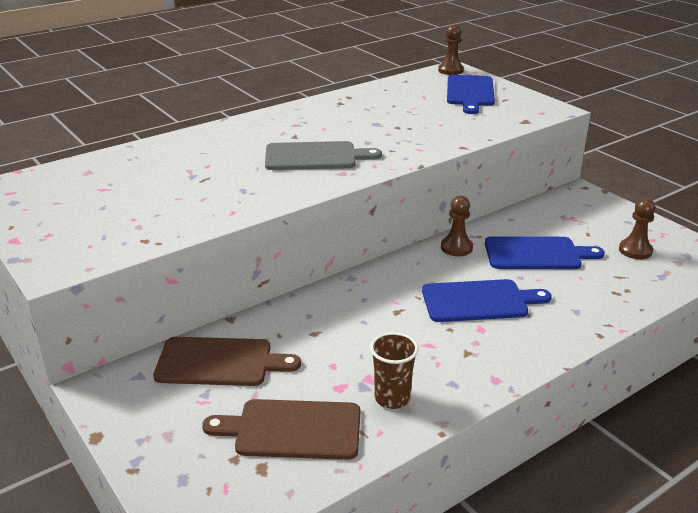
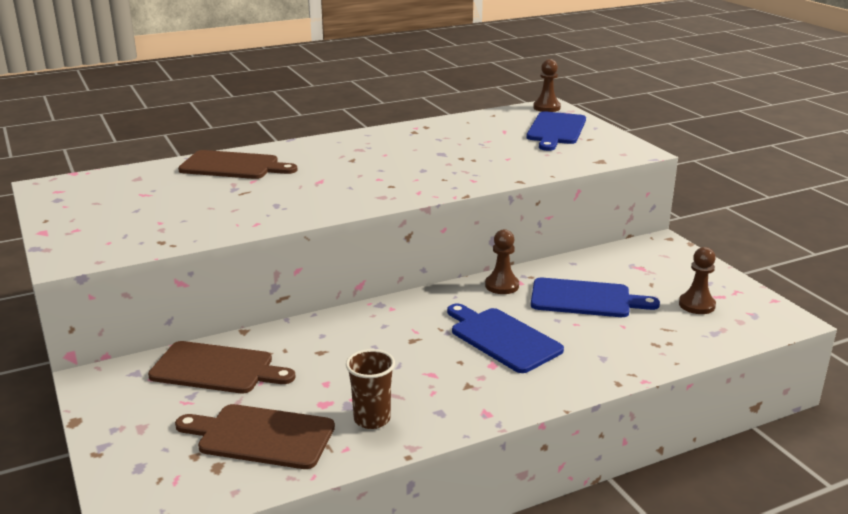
camera: 10 degrees right, 5 degrees down
grey cutting board [265,141,382,170] -> none
blue cutting board [422,279,552,322] -> blue cutting board turned 135 degrees counterclockwise [447,303,564,373]
none -> brown cutting board [178,150,298,179]

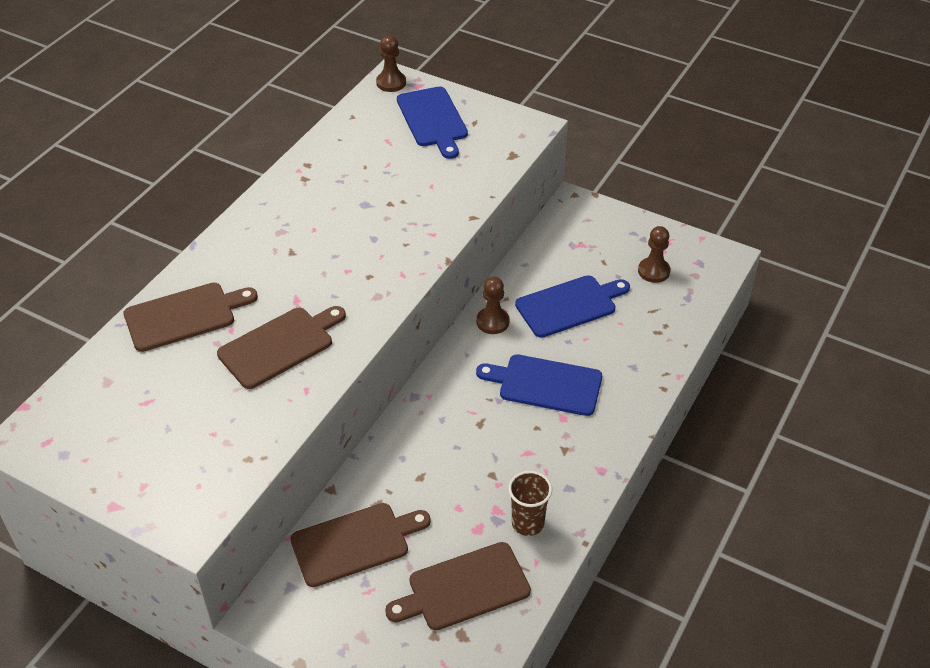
camera: 35 degrees left, 20 degrees up
none -> brown cutting board [217,306,346,389]

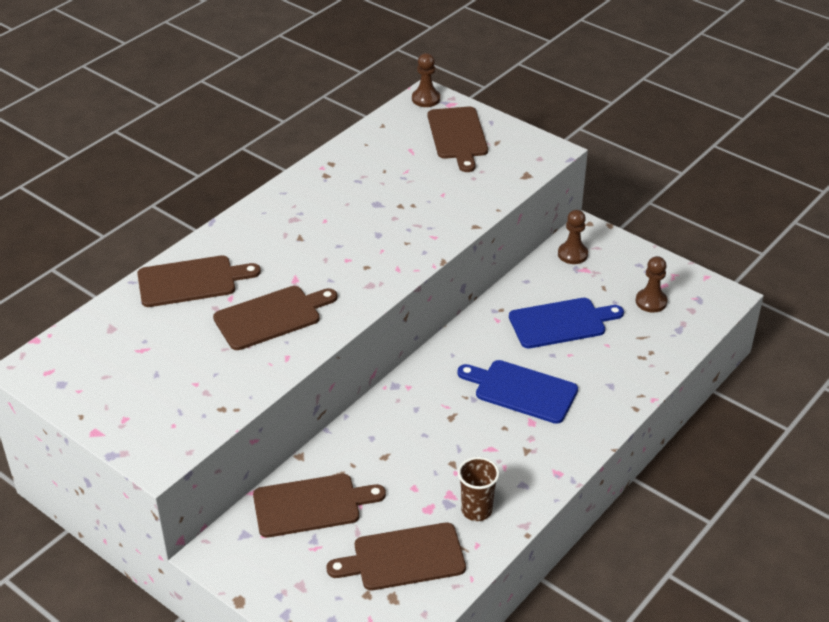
camera: 10 degrees right, 5 degrees down
blue cutting board [397,87,468,159] -> brown cutting board [428,107,488,172]
brown pawn [476,276,509,334] -> brown pawn moved to [558,210,588,264]

